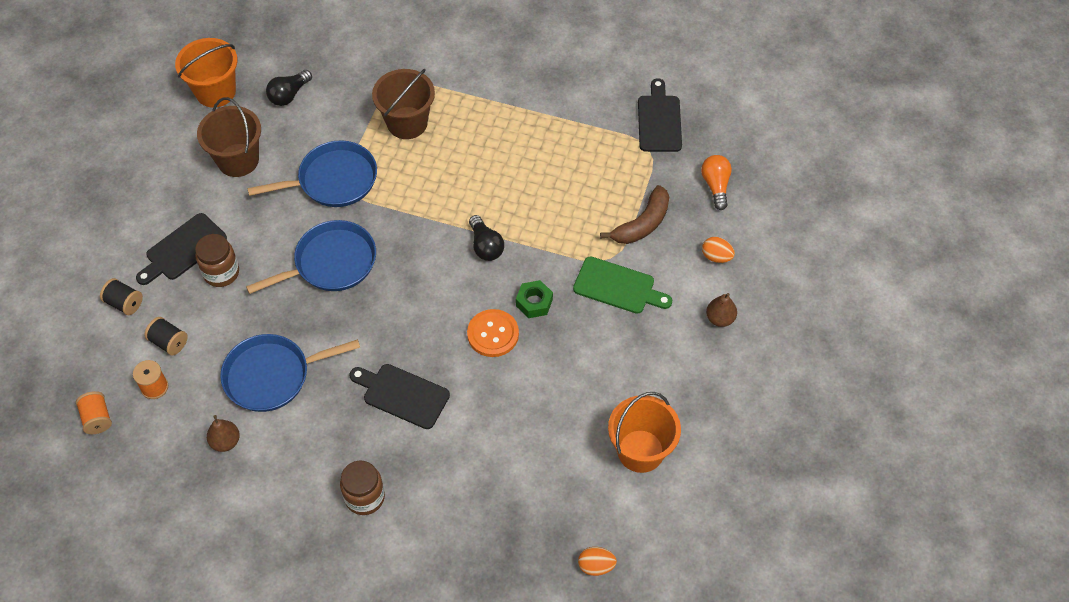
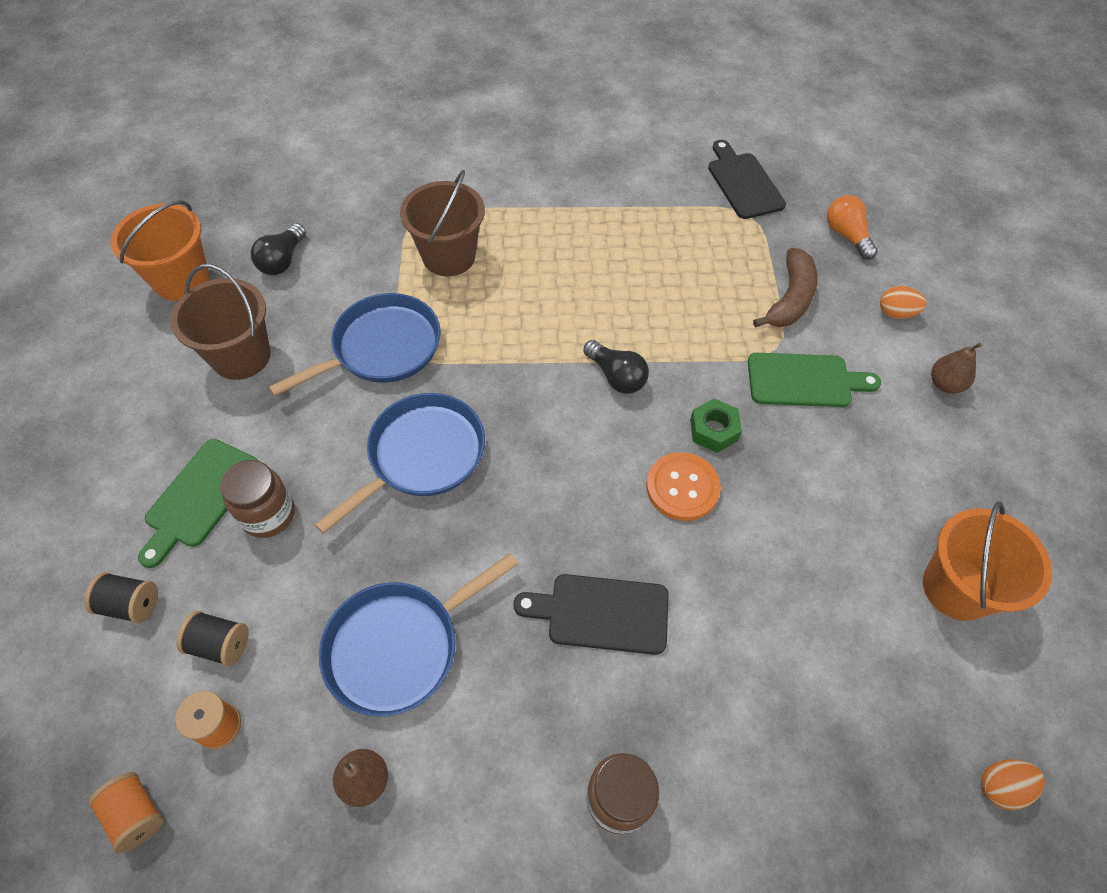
camera: 20 degrees left, 0 degrees up
black cutting board [136,213,227,285] -> green cutting board [138,439,258,568]

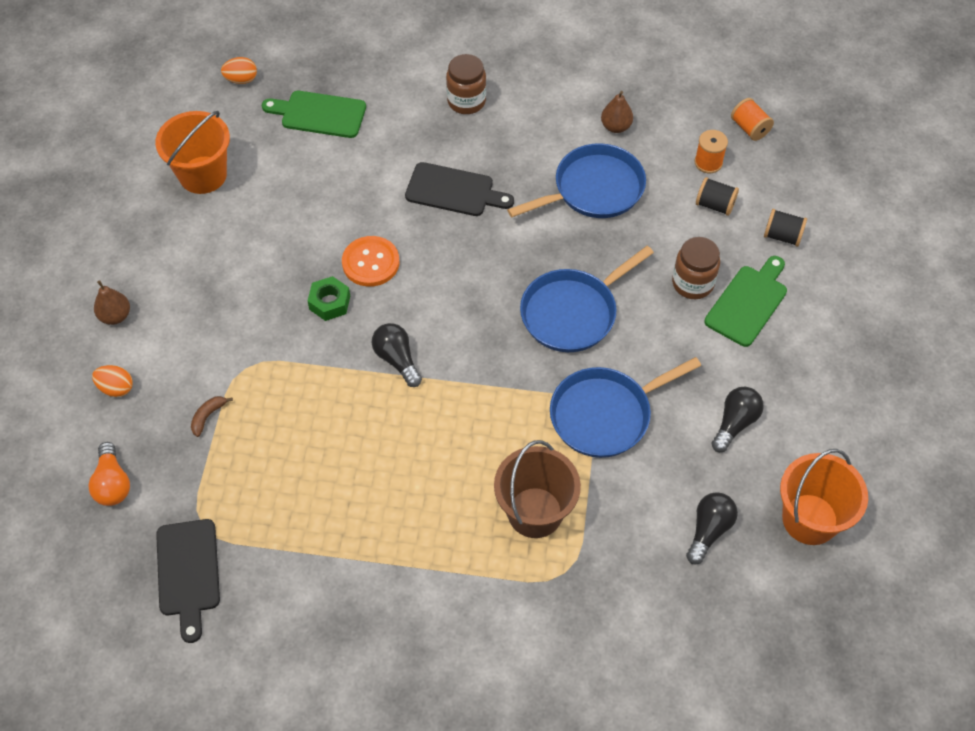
camera: 170 degrees left, 0 degrees up
brown bucket [170,264,271,380] -> black light bulb [711,387,764,452]
green cutting board [748,353,881,407] -> green cutting board moved to [262,91,366,138]
brown banana [753,248,818,328] -> brown banana [191,396,233,437], size x0.49

